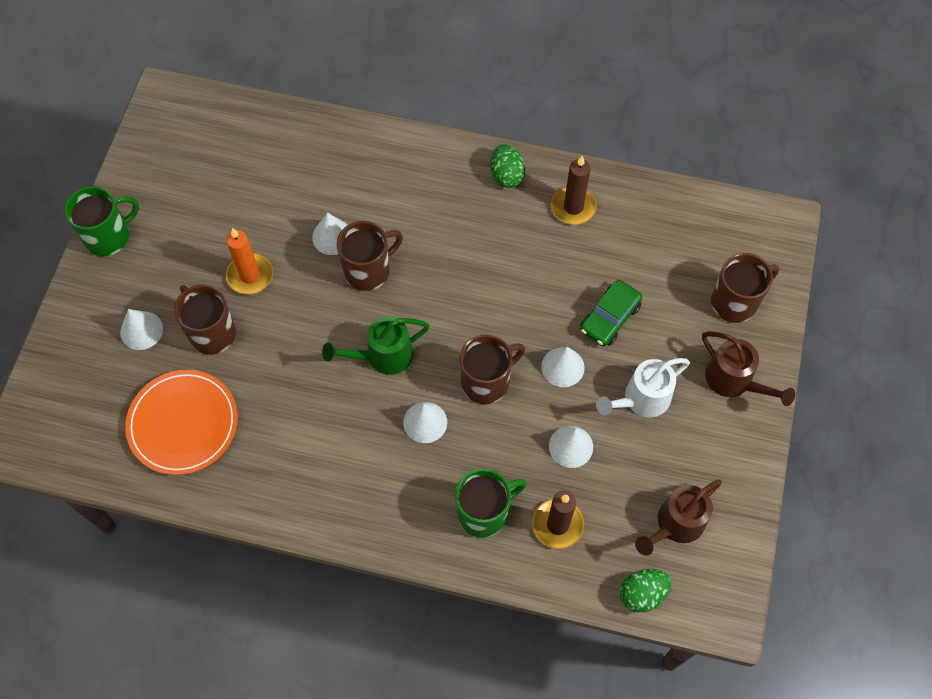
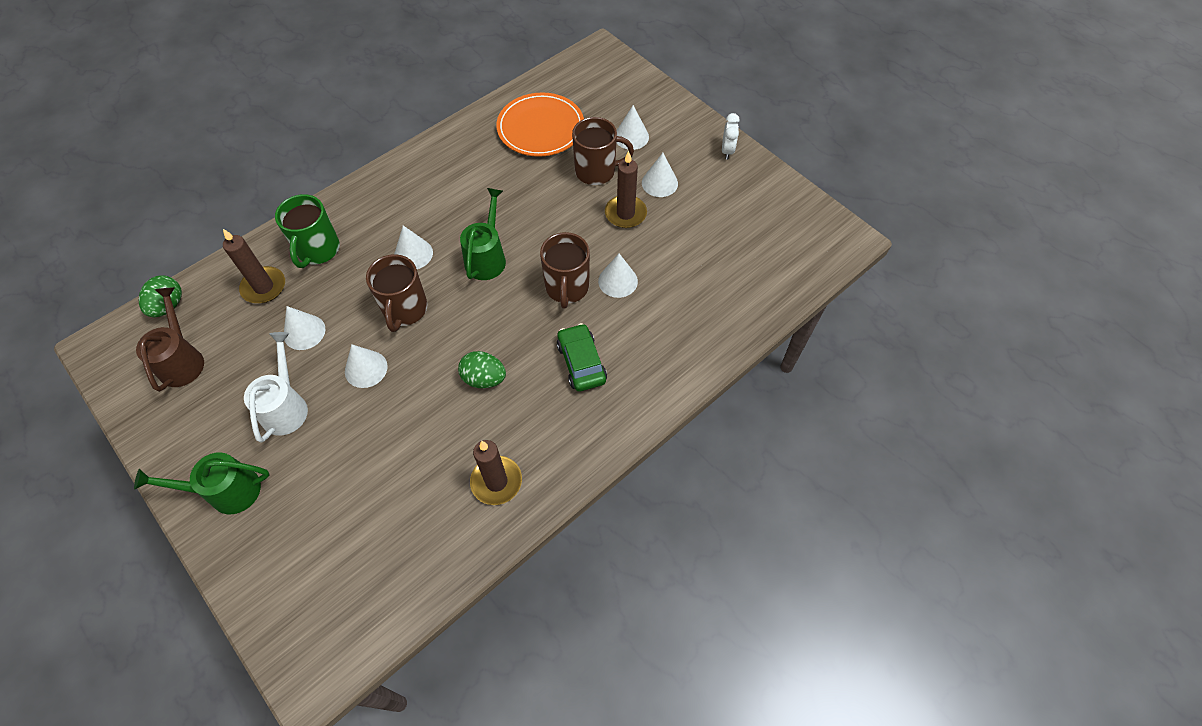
camera: 125 degrees right, 5 degrees down
green mug [64,186,139,256] -> white clock [722,113,740,159]
orange candle [226,228,273,295] -> brown candle [605,151,647,228]
green egg [490,145,526,188] -> green egg moved to [458,351,506,388]
green car [580,280,643,346] -> green car moved to [557,323,607,391]
brown watering can [702,331,795,406] -> green watering can [134,452,270,514]
brown mug [711,253,780,323] -> none
none -> white cone [642,153,678,197]

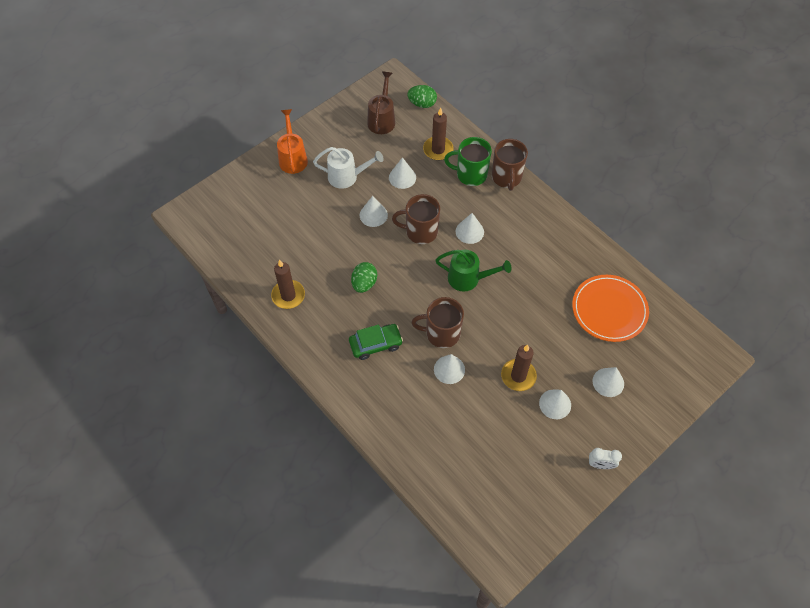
camera: 90 degrees right, 0 degrees up
green watering can [134,452,270,514] -> orange watering can [277,109,308,174]
brown watering can [136,287,204,392] -> brown watering can turned 75 degrees counterclockwise [367,72,395,134]
brown mug [572,117,634,185] -> brown mug moved to [492,139,528,191]

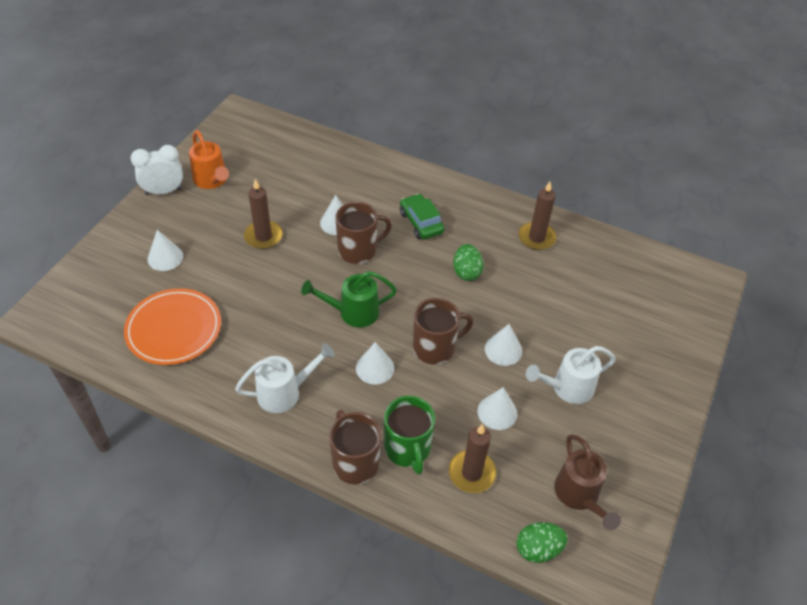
camera: 155 degrees right, 10 degrees down
orange watering can [277,109,308,174] -> orange watering can moved to [189,130,229,189]
green car [349,324,403,360] -> green car turned 105 degrees clockwise [400,194,444,239]
green mug [444,137,492,186] -> green mug turned 90 degrees clockwise [384,396,435,475]
white cone [539,390,571,419] -> none
white clock [589,448,622,469] -> white clock [131,145,183,195], size x1.56
none -> white watering can [235,343,335,413]

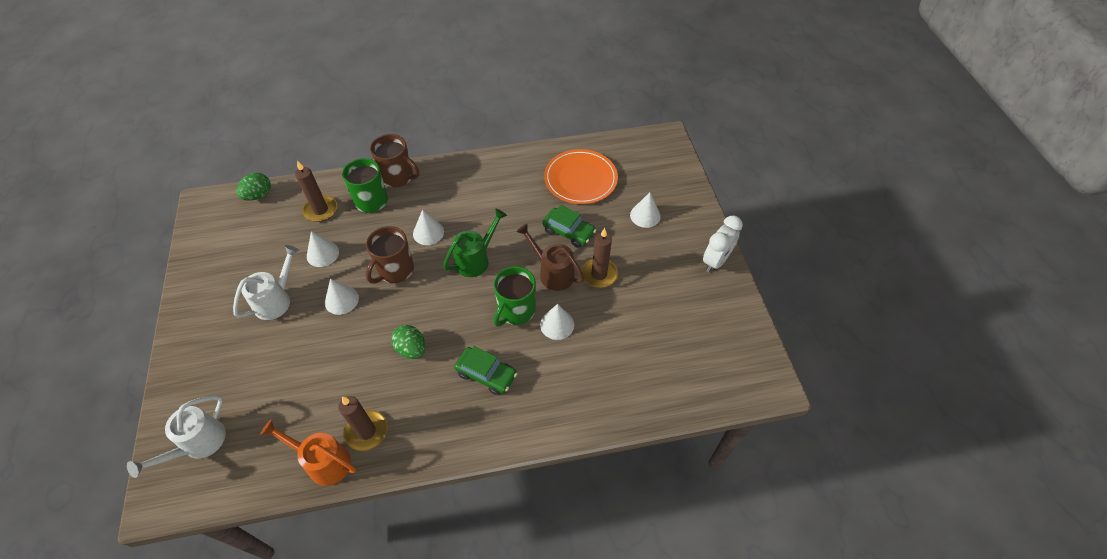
camera: 145 degrees right, 5 degrees up
orange watering can [189,130,229,189] -> orange watering can moved to [260,420,356,486]
white watering can [235,343,335,413] -> white watering can moved to [127,395,226,478]
brown mug [335,202,392,264] -> green mug [494,266,536,326]
brown watering can [554,434,621,530] -> brown watering can moved to [516,224,584,291]
none -> green car [542,205,596,248]

